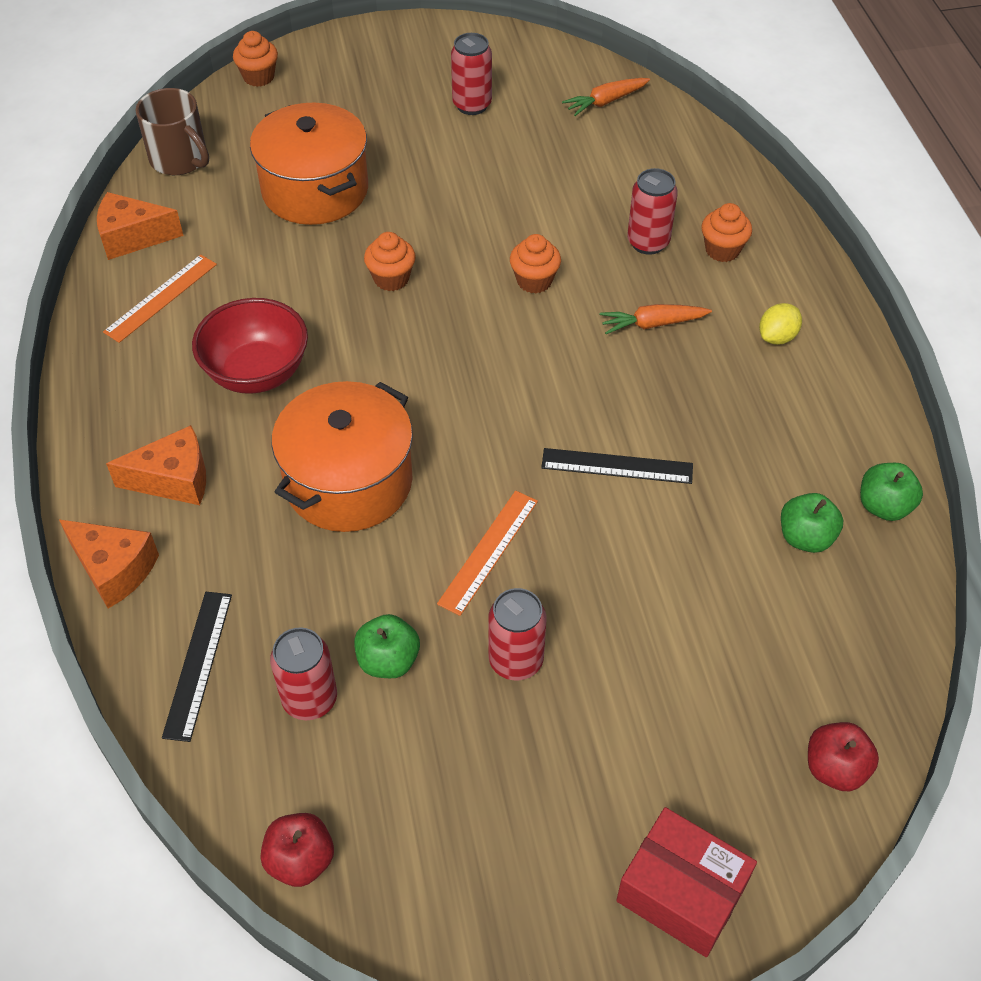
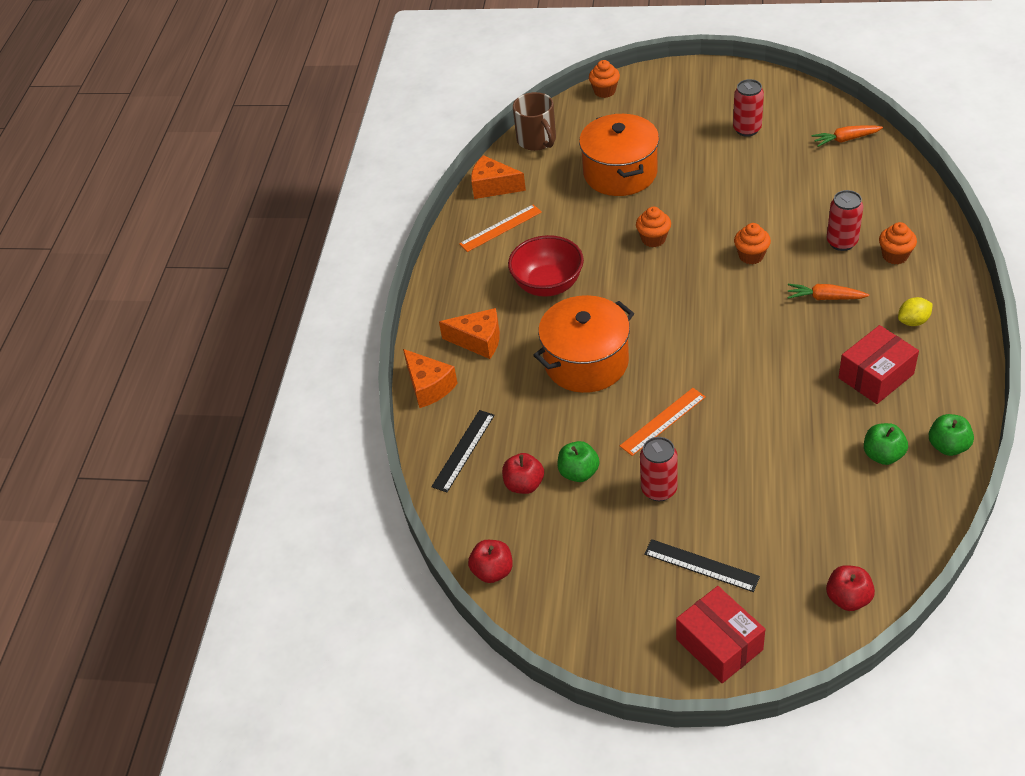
camera: 25 degrees right, 5 degrees down
red can [270,627,337,720] -> red apple [502,453,544,494]
black ruler [541,448,693,484] -> black ruler moved to [644,539,760,592]
none -> red box [838,325,919,404]

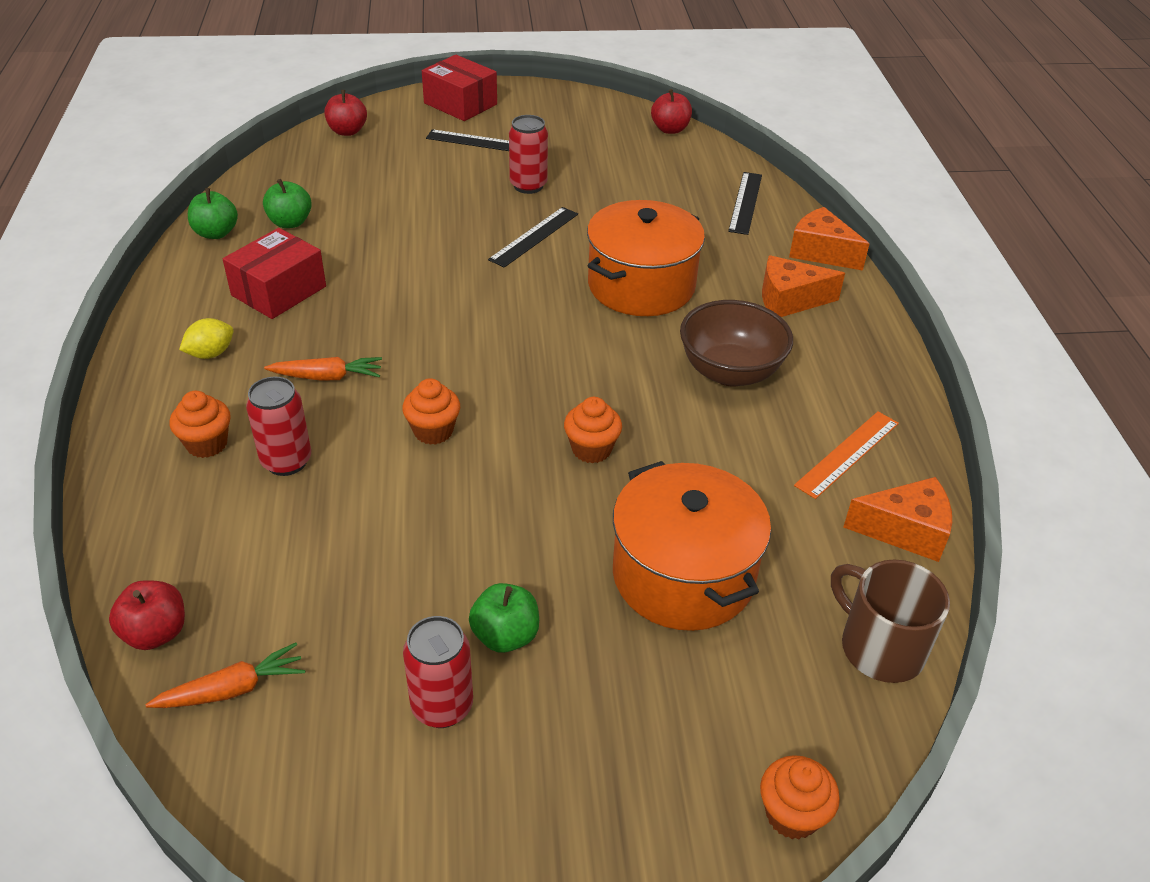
camera: 160 degrees right, 5 degrees down
red apple [502,453,544,494] -> red apple moved to [109,580,185,650]
red bowl [508,235,584,297] -> brown bowl [680,300,793,387]
green apple [557,441,600,482] -> green apple moved to [469,583,539,653]
orange ruler [620,388,706,456] -> black ruler [488,207,578,268]

